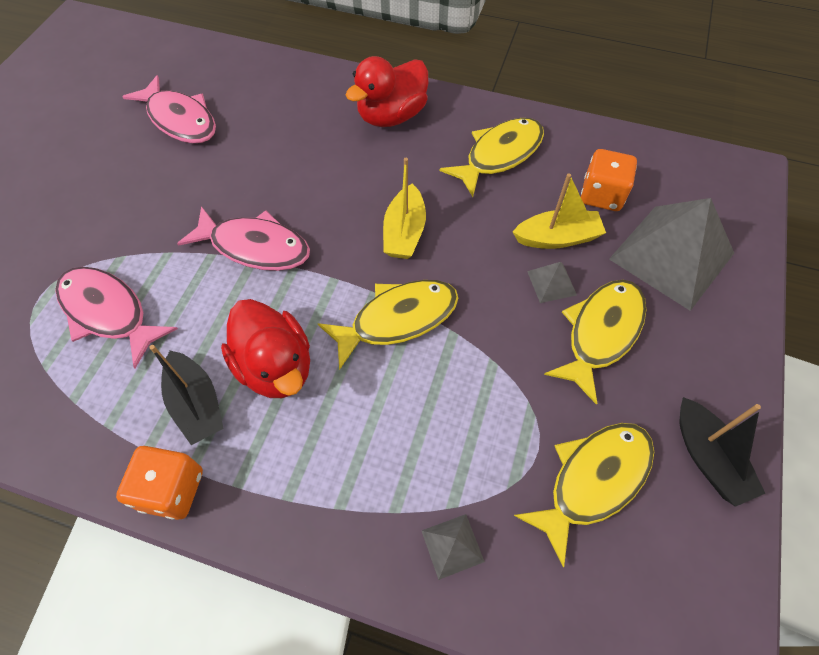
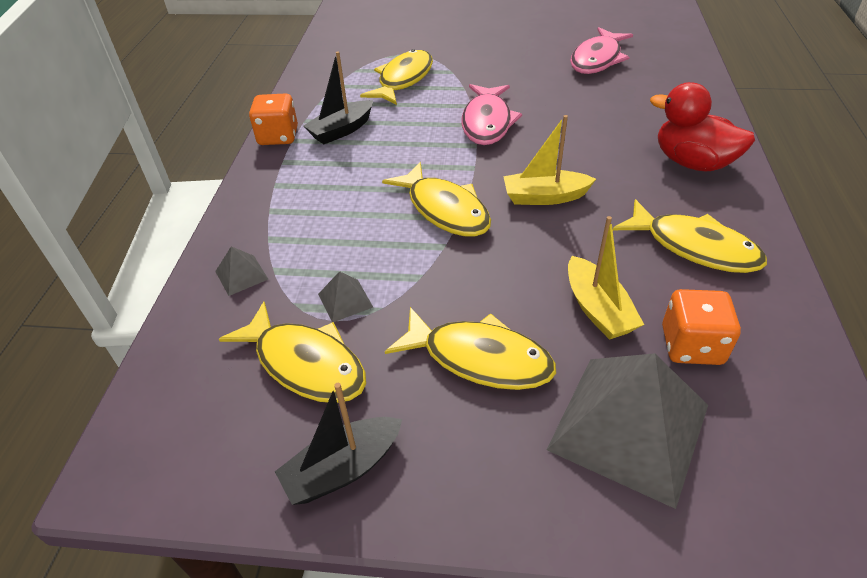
camera: 80 degrees right, 15 degrees down
pink fish [55,267,178,368] -> yellow fish [360,49,433,105]
red duck [221,299,310,398] -> none
grey pyramid [527,262,577,303] -> grey pyramid moved to [318,271,373,322]

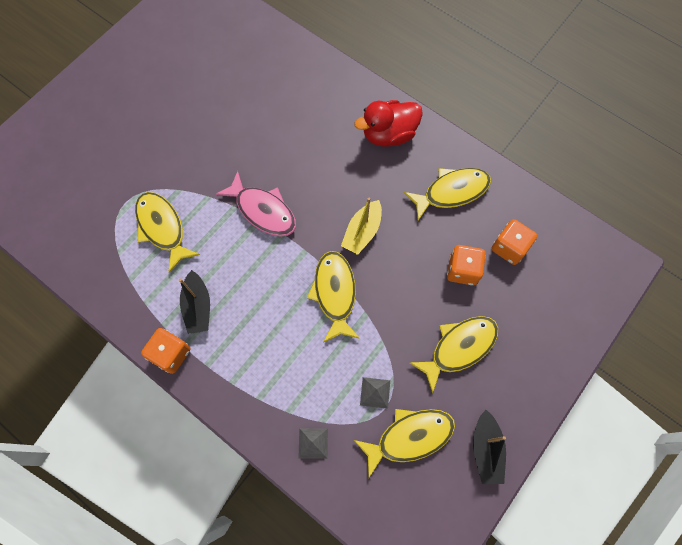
camera: 60 degrees left, 25 degrees up
yellow fish [382,162,491,237] -> yellow fish turned 90 degrees counterclockwise [307,251,360,343]
grey pyramid [547,353,708,509] -> none
yellow boat [568,216,644,340] -> orange dice [447,245,486,286]
pink fish [570,27,633,74] -> none

